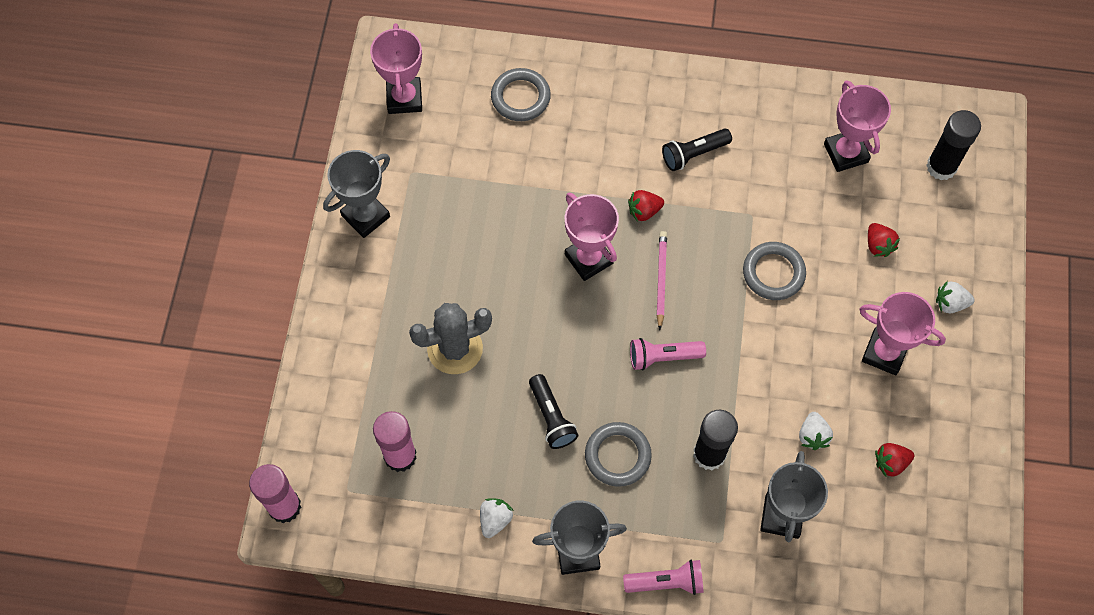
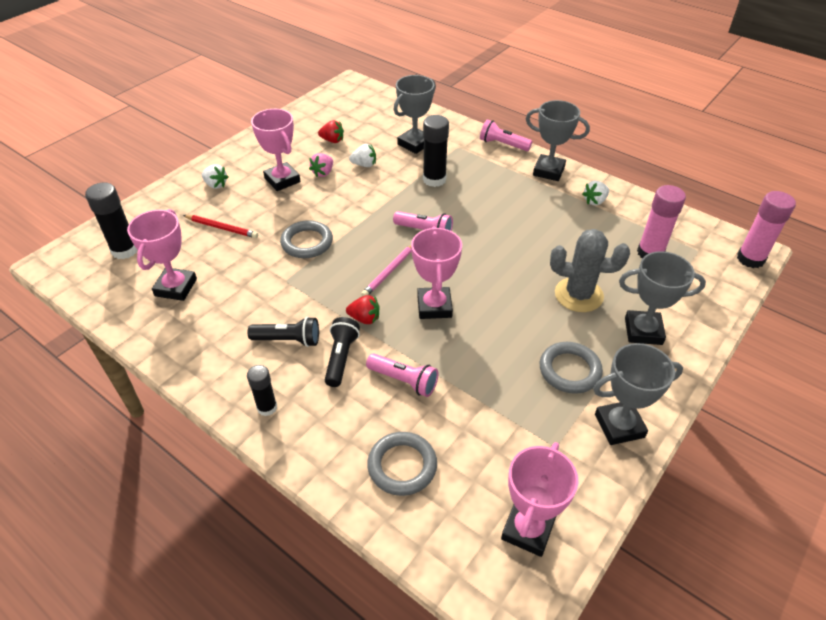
camera: 150 degrees left, 20 degrees down
black flashlight [529,374,578,449] -> black flashlight moved to [325,317,360,387]
grey ring [585,422,652,487] -> grey ring moved to [540,342,603,394]
white strawberry [799,412,833,450] -> white strawberry turned 60 degrees clockwise [349,144,376,167]
red strawberry [868,223,900,257] -> red pencil [183,215,258,238]
none -> black glue stick [247,365,277,416]
none -> pink strawberry [309,153,333,177]
none -> pink flashlight [366,353,438,397]
none -> grey trophy [619,251,706,345]

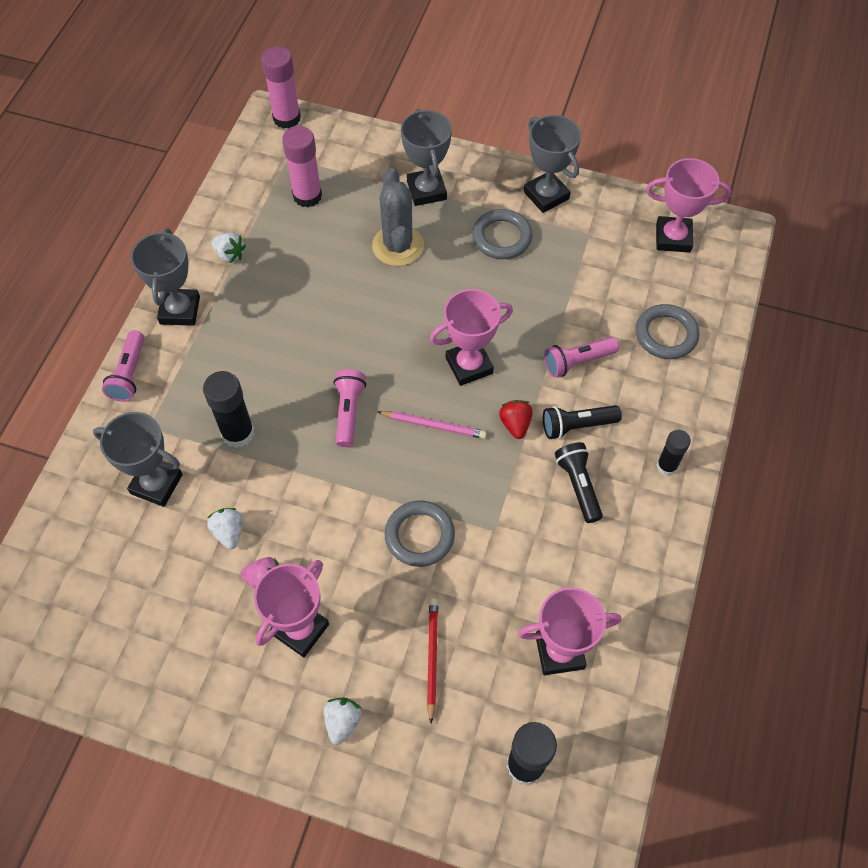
camera: 110 degrees left, 15 degrees up
red strawberry [318,120,344,143] -> none
pink flashlight [366,353,438,397] -> pink flashlight turned 120 degrees counterclockwise [544,337,619,378]

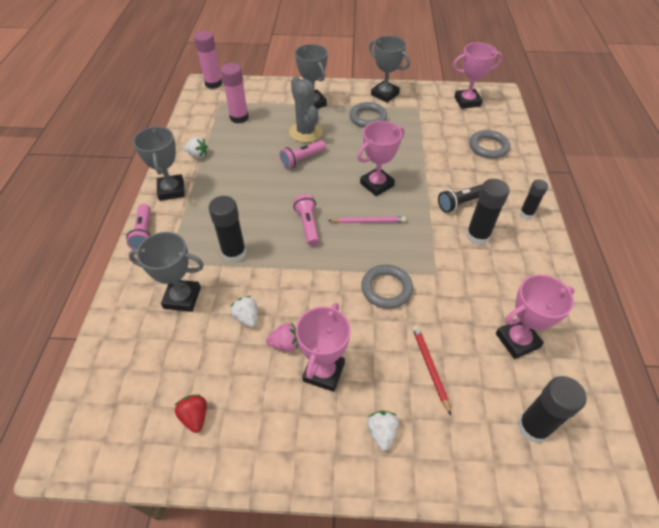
camera: 15 degrees left, 10 degrees down
red strawberry [499,400,532,439] -> red strawberry moved to [175,394,207,433]
pink flashlight [544,337,619,378] -> pink flashlight moved to [280,140,326,169]
black flashlight [555,442,603,523] -> black glue stick [466,179,509,245]

